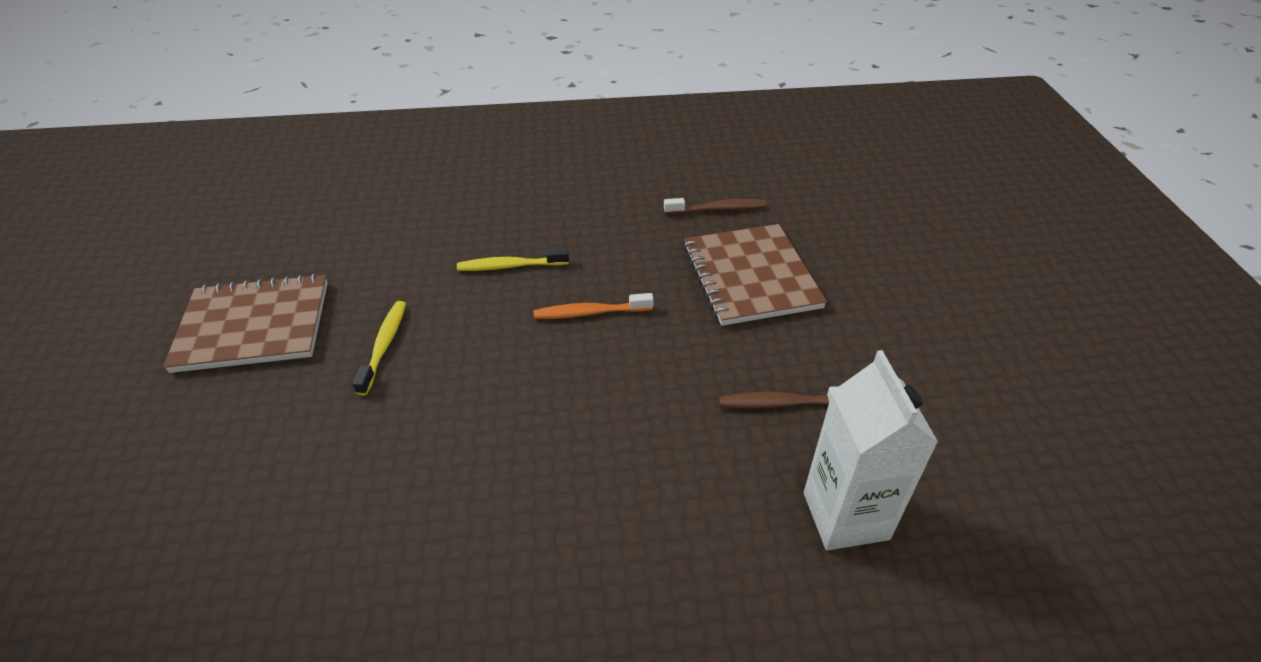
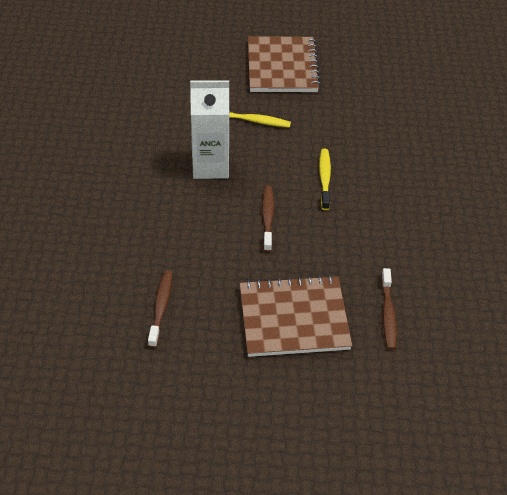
camera: 95 degrees right, 5 degrees up
orange toothbrush [534,293,653,319] -> brown toothbrush [262,185,274,252]
white carton [804,350,939,551] -> white carton moved to [190,80,229,179]

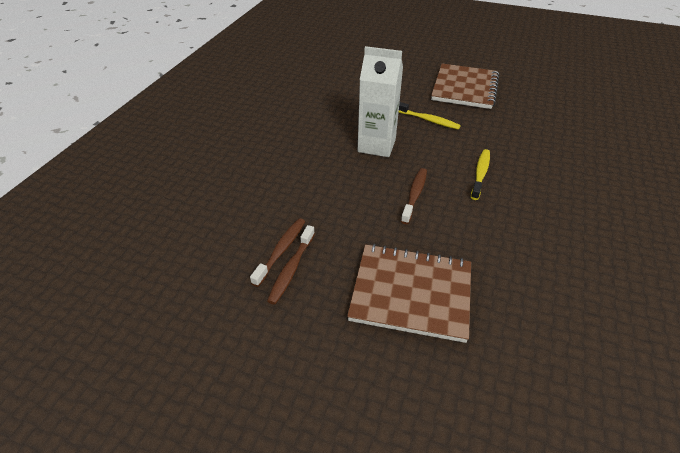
camera: 20 degrees right, 5 degrees down
brown toothbrush [381,268,397,350] -> brown toothbrush moved to [267,225,315,305]

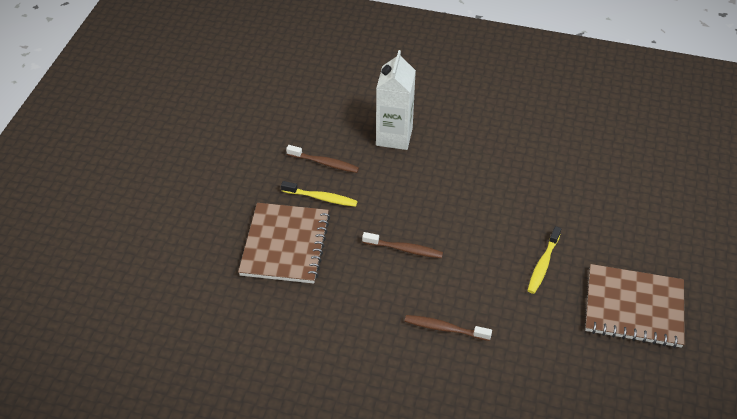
camera: 85 degrees right, 5 degrees up
brown toothbrush [267,225,315,305] -> brown toothbrush moved to [405,315,492,341]
white carton [358,46,403,157] -> white carton moved to [376,50,416,150]
yellow toothbrush [471,149,490,200] -> yellow toothbrush moved to [281,181,358,207]

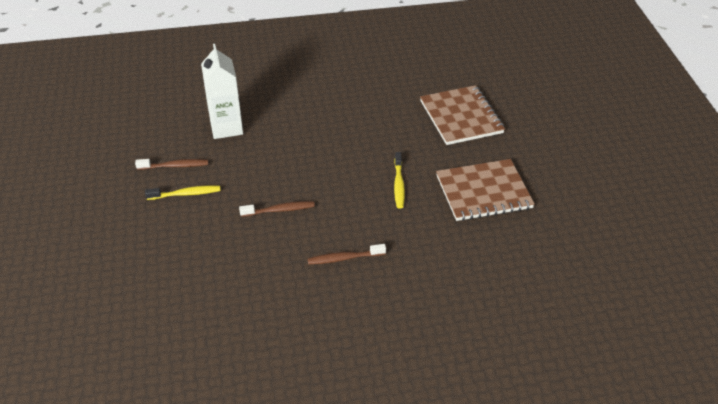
camera: 25 degrees left, 5 degrees down
brown notebook [238,203,330,284] -> brown notebook moved to [420,85,505,145]

